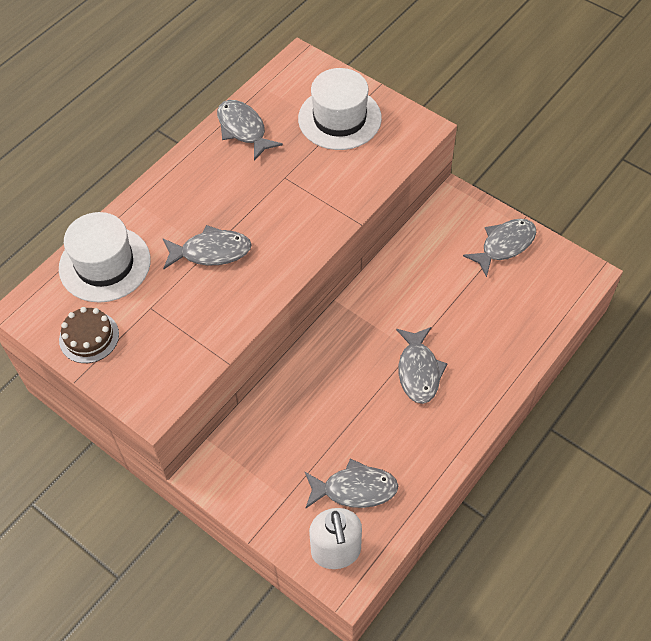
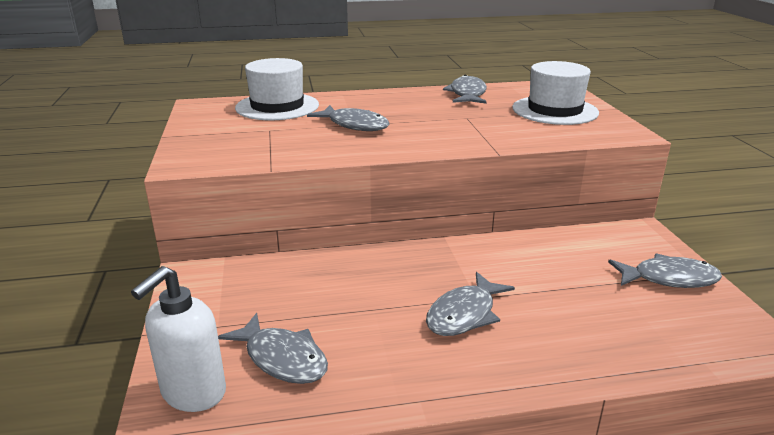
camera: 40 degrees right, 30 degrees down
brown cake [59,307,119,363] -> none

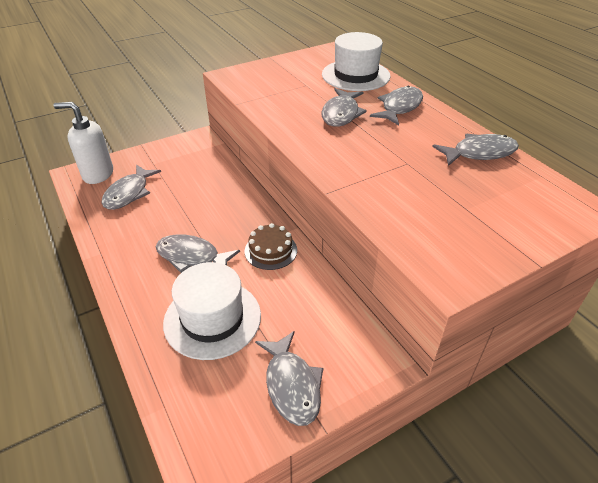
camera: 70 degrees right, 15 degrees up
white hat [512,61,599,125] -> white hat moved to [163,262,261,360]
none -> brown cake [244,223,297,270]
none -> grey fish [370,86,423,125]

